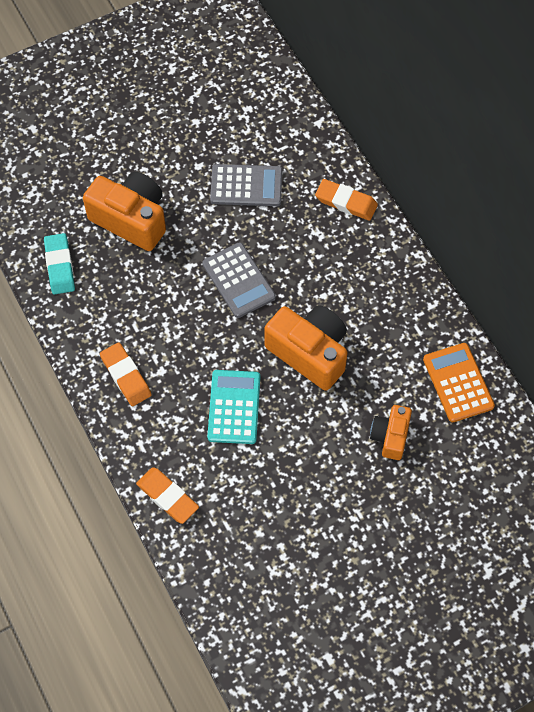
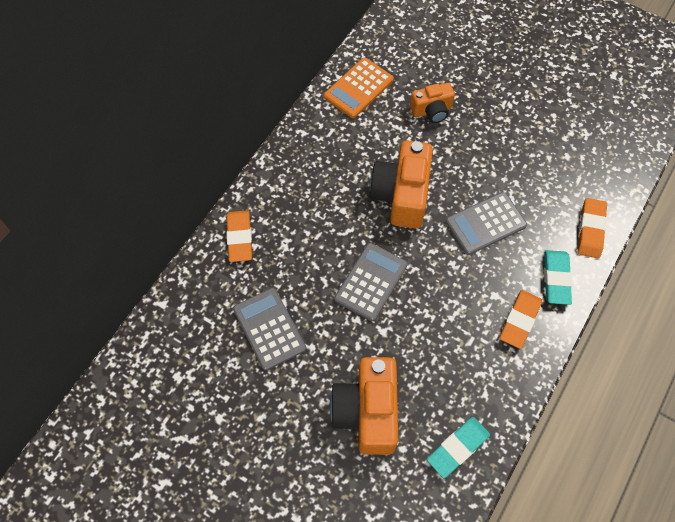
camera: 120 degrees left, 0 degrees up
turquoise calculator [207,370,260,444] -> grey calculator [446,192,527,255]
none -> turquoise eraser [544,250,572,305]

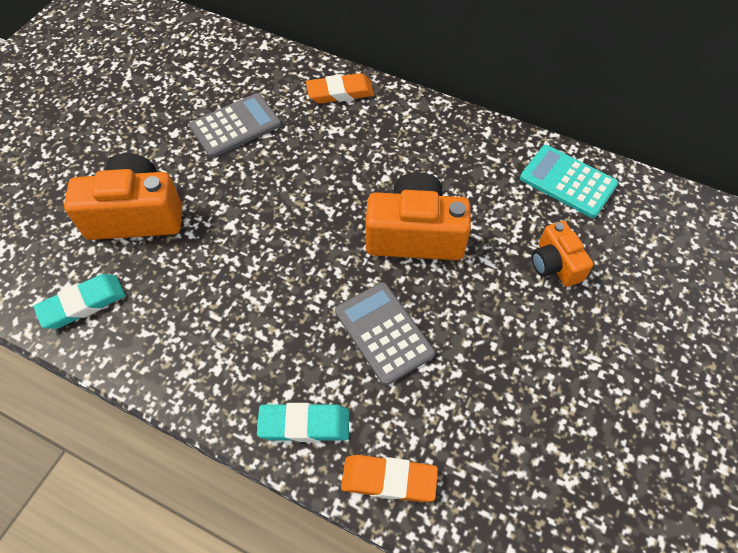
camera: 85 degrees right, 5 degrees down
orange calculator [324,57,394,118] -> turquoise calculator [520,145,618,218]
grey calculator [334,243,408,321] -> none
turquoise eraser [427,417,490,478] -> turquoise eraser turned 75 degrees counterclockwise [34,274,126,329]
orange eraser [499,290,542,349] -> none

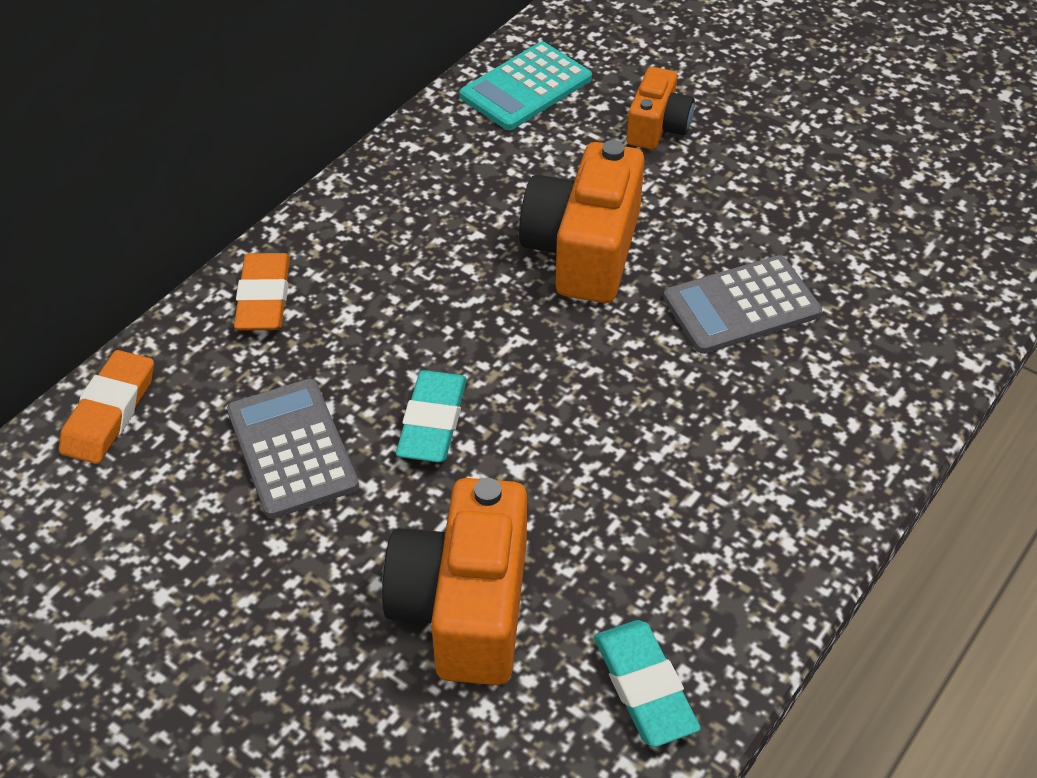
camera: 80 degrees left, 10 degrees down
turquoise eraser [257,403,349,442] -> turquoise eraser moved to [396,370,467,462]
orange eraser [341,455,438,502] -> orange eraser moved to [59,350,154,464]
orange camera [532,221,593,287] -> orange camera turned 60 degrees counterclockwise [627,67,695,149]

